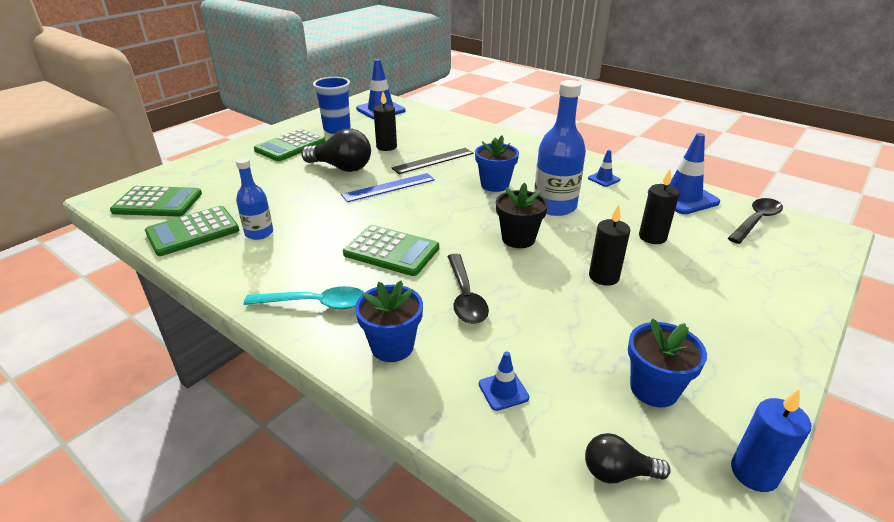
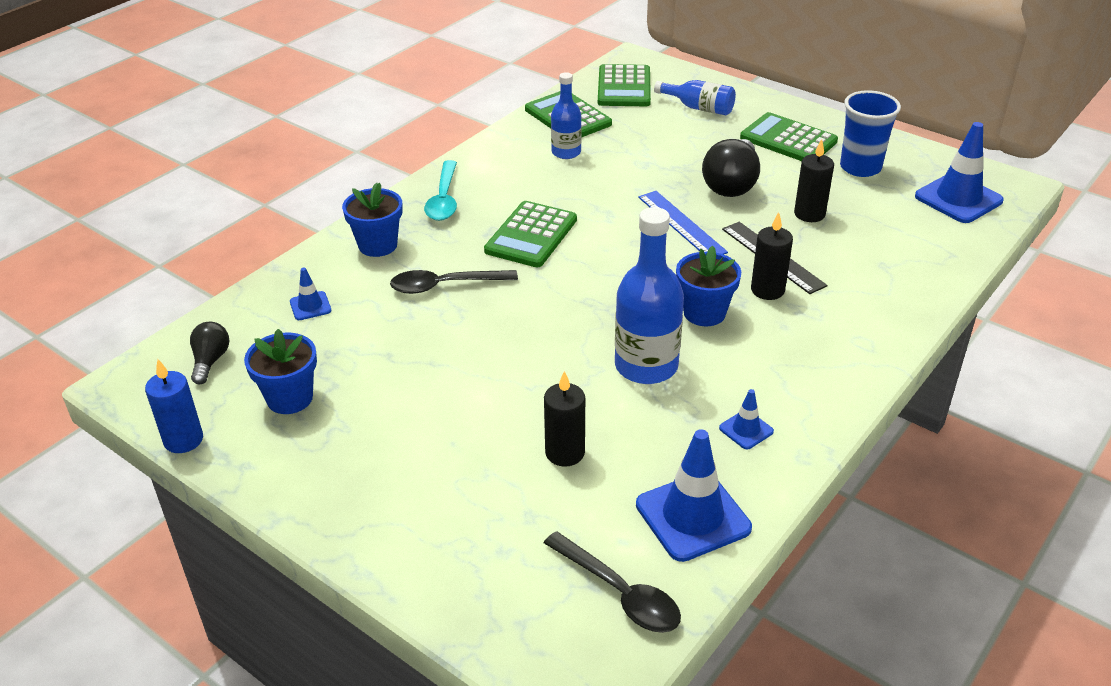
camera: 90 degrees right, 5 degrees up
black flower pot [496,183,548,248] -> none
black candle [589,205,630,286] -> black candle moved to [751,212,793,300]
none -> blue bottle [654,80,736,115]

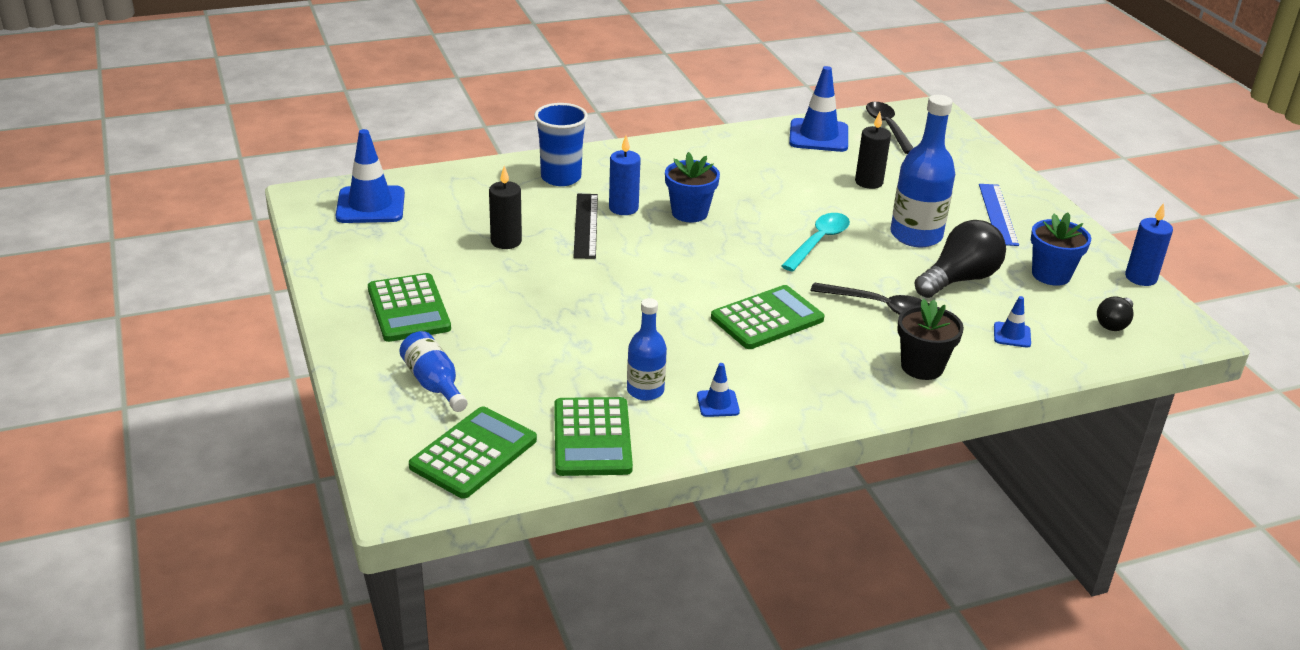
camera: 150 degrees left, 5 degrees down
blue flower pot [342,183,403,257] -> black flower pot [897,299,964,380]
turquoise spoon [424,160,457,221] -> turquoise spoon moved to [781,213,850,271]
blue bottle [615,207,684,384] -> blue bottle moved to [891,95,955,247]
blue ruler [638,191,728,255] -> blue ruler moved to [979,184,1019,246]
black light bulb [702,139,760,197] -> black light bulb moved to [915,220,1006,298]
blue traffic cone [719,389,774,449] -> blue traffic cone moved to [697,363,740,417]
black candle [751,212,793,300] -> blue candle [609,136,641,215]
blue cup [840,90,901,177] -> blue cup moved to [534,103,588,186]

